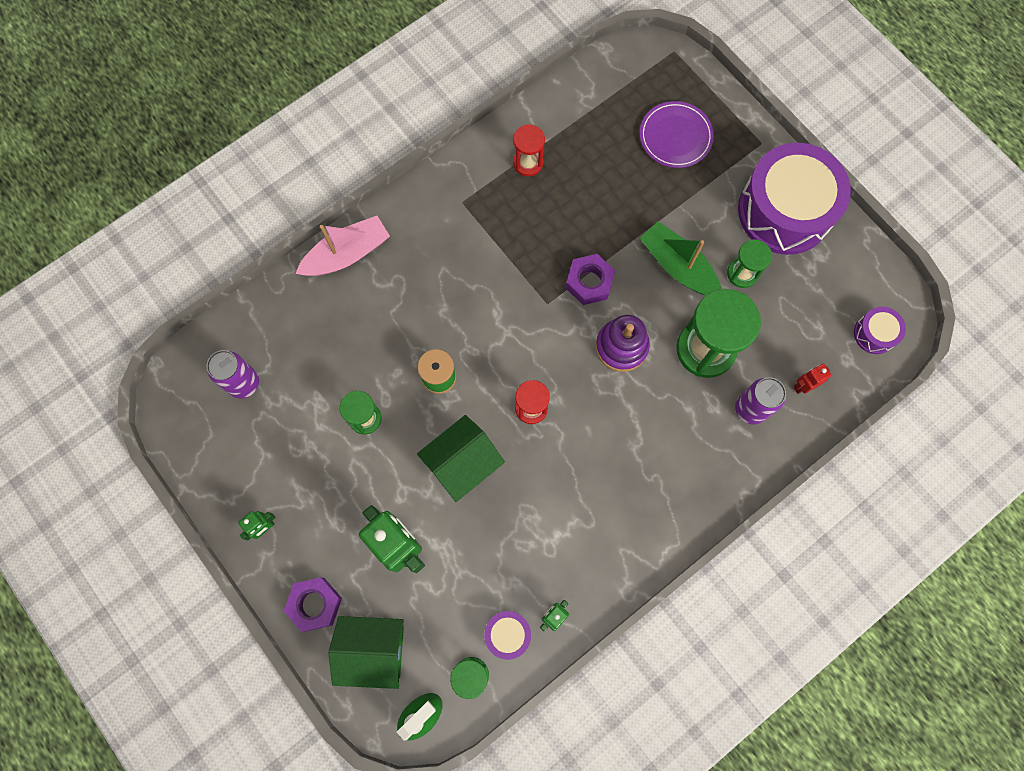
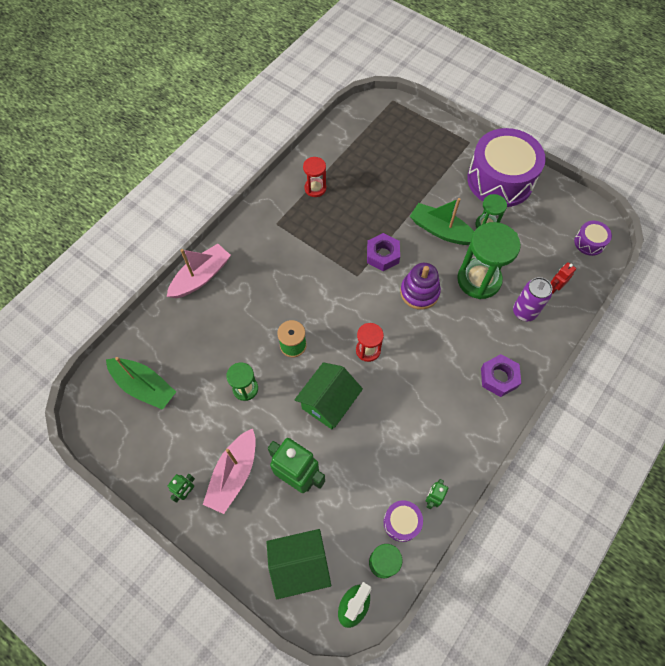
camera: 15 degrees left, 10 degrees down
purple can [207,350,259,399] -> green boat [106,357,176,410]
purple nut [284,577,342,632] -> purple nut moved to [481,354,521,397]
purple plate [640,101,714,168] -> none
none -> pink boat [203,428,256,514]

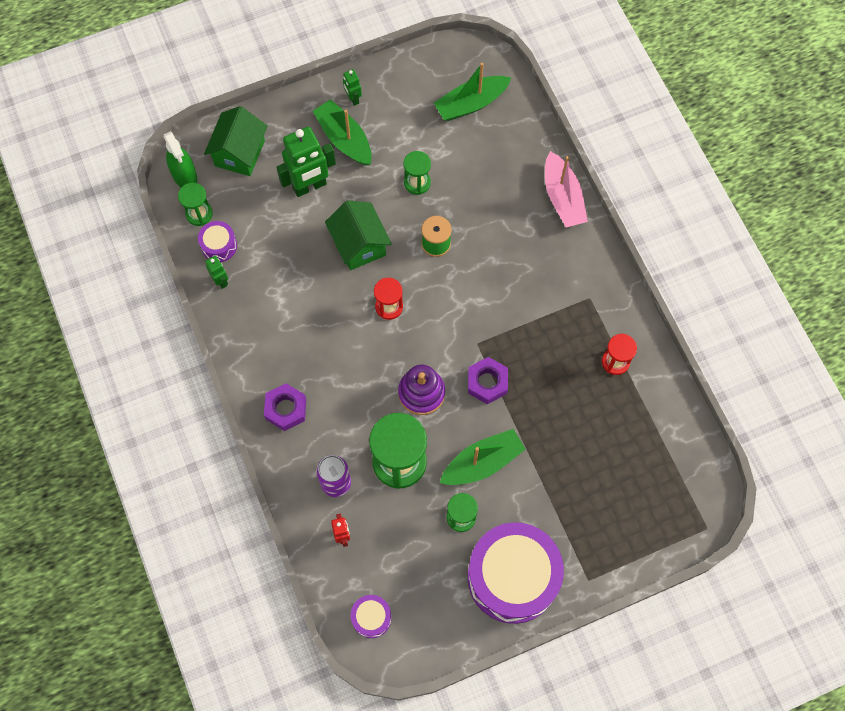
camera: 120 degrees right, 5 degrees up
pink boat [203,428,256,514] -> green boat [313,99,372,166]

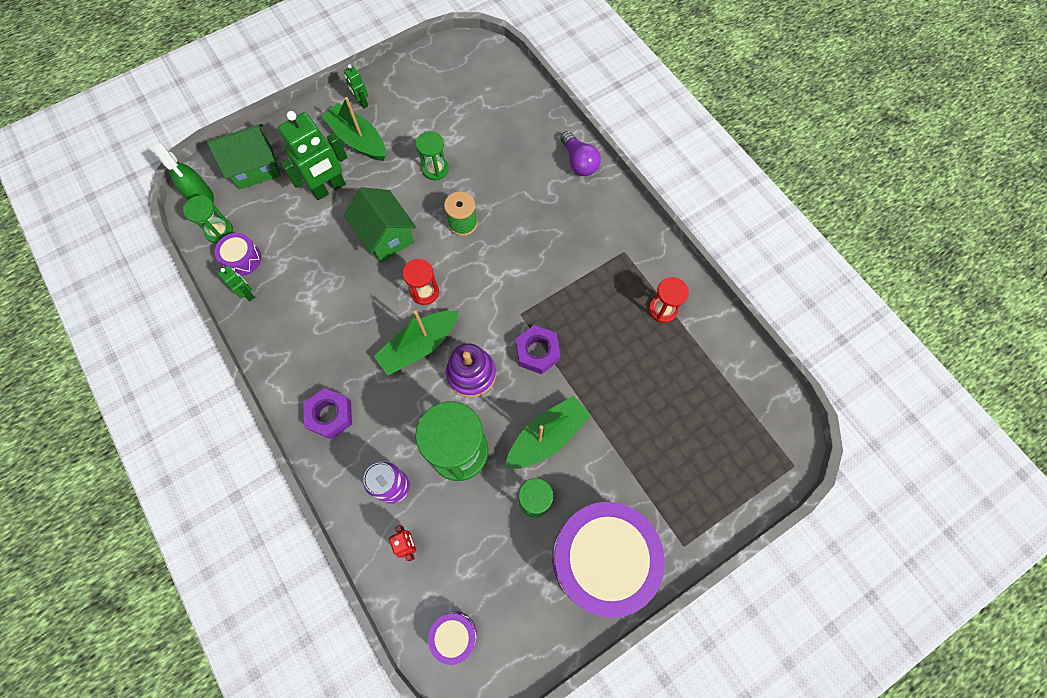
camera: 10 degrees left, 0 degrees up
green house [204,106,268,176] -> green house turned 60 degrees clockwise [207,124,281,190]
green boat [434,63,511,121] -> green boat moved to [374,310,459,375]
pink boat [545,151,588,227] -> purple light bulb [561,131,601,176]

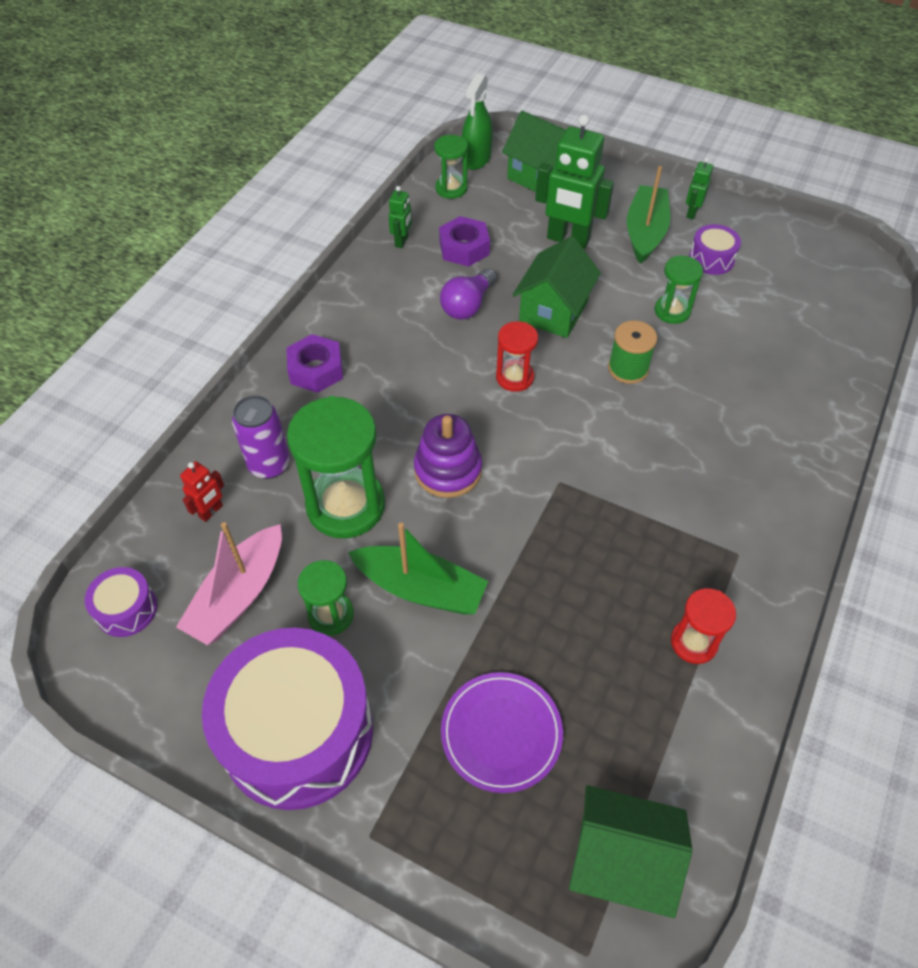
camera: 60 degrees right, 15 degrees down
purple drum [214,233,261,276] -> purple drum moved to [689,224,741,275]
green boat [374,310,459,375] -> none
purple nut [516,325,561,374] -> purple nut moved to [439,216,490,267]
purple light bulb [561,131,601,176] -> purple light bulb moved to [440,268,497,320]
none -> pink boat [176,522,282,645]
none -> purple plate [441,672,563,793]
none -> green house [569,785,692,918]

